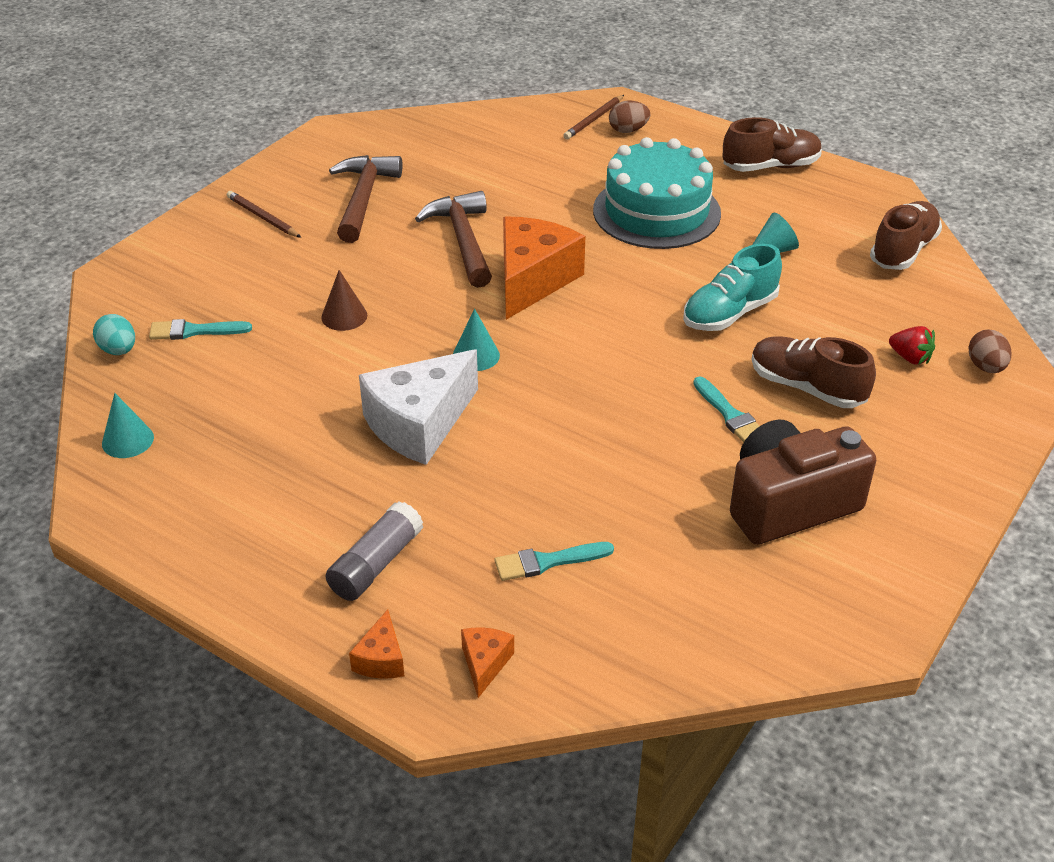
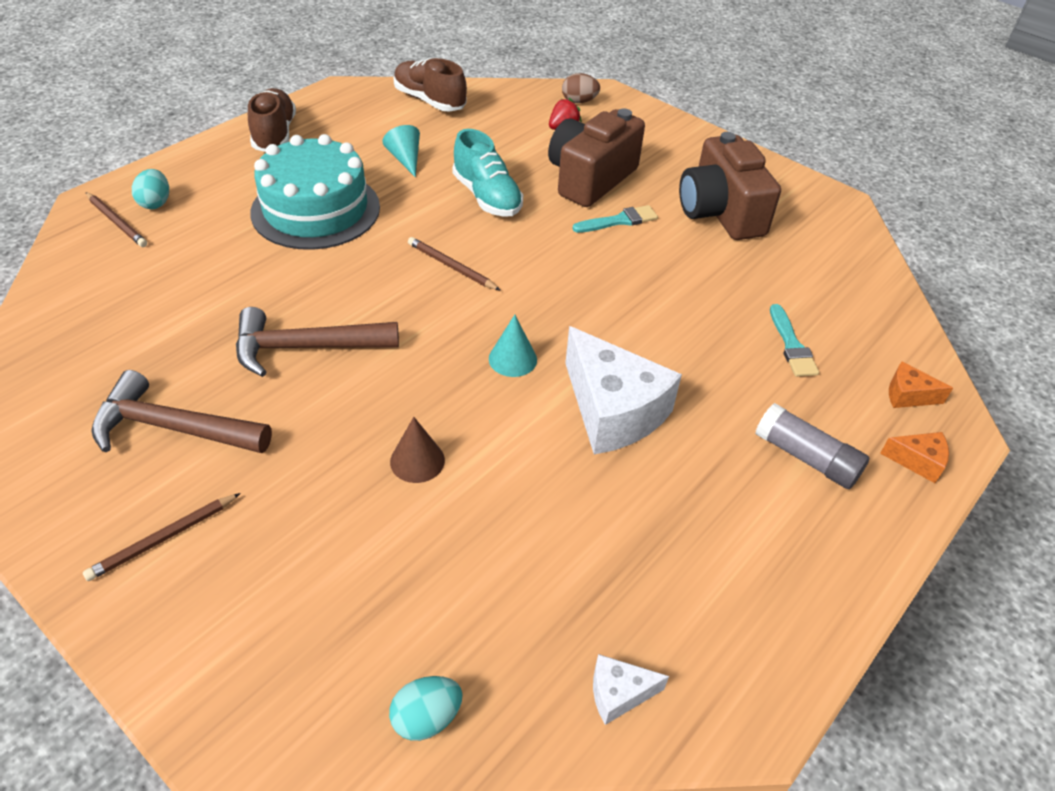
camera: 85 degrees left, 5 degrees up
turquoise cone [102,393,154,458] -> white cheese [593,654,669,725]
turquoise brush [149,319,252,340] -> none
orange cheese [503,216,585,320] -> none
brown egg [609,101,650,133] -> turquoise egg [132,169,169,209]
brown shoe [751,336,876,408] -> brown camera [548,108,645,207]
none -> brown pencil [408,237,501,291]

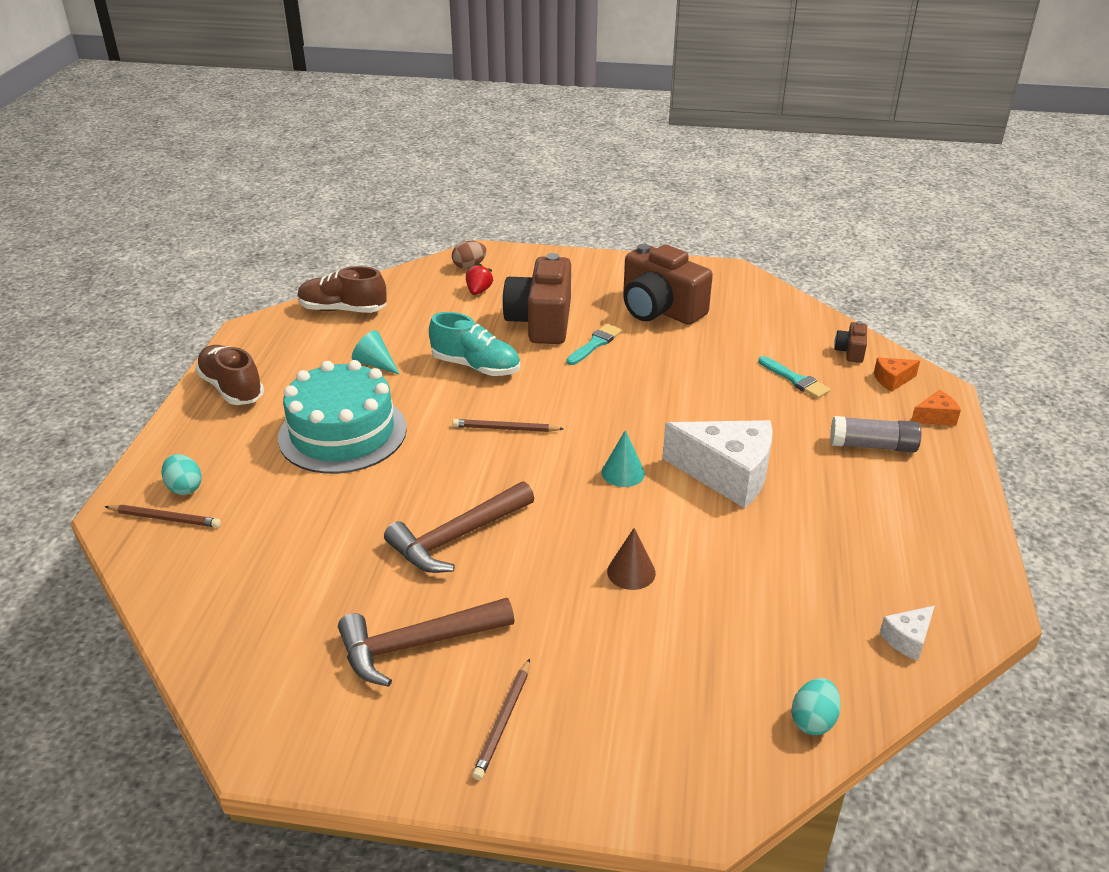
camera: 30 degrees left, 10 degrees down
none -> brown camera [834,321,867,363]

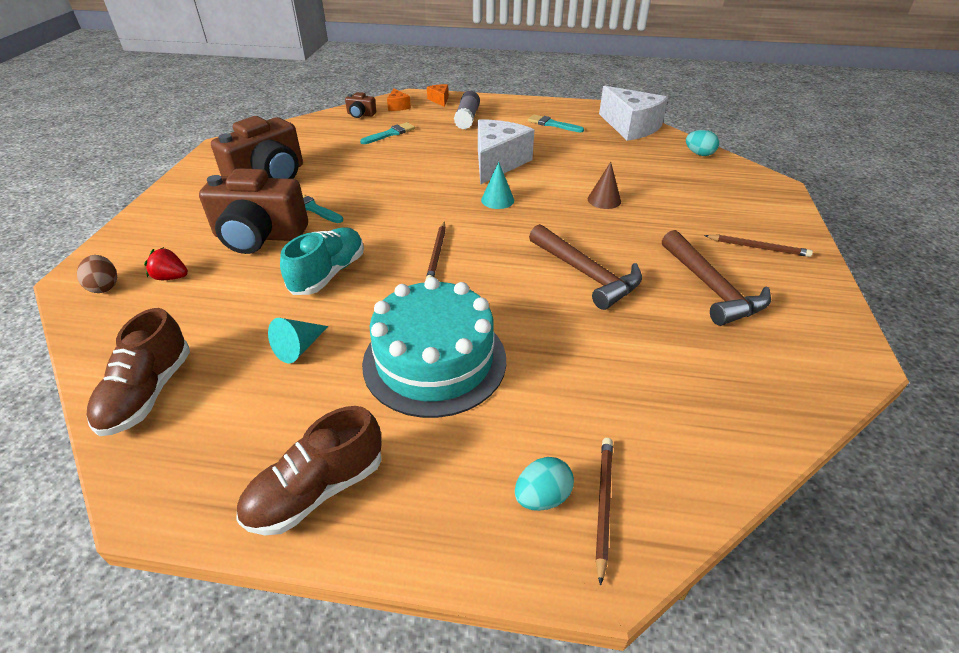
camera: 90 degrees left, 5 degrees up
white cheese [880,606,935,661] -> white cheese [599,86,668,141], size x2.22
none -> turquoise brush [528,114,584,133]

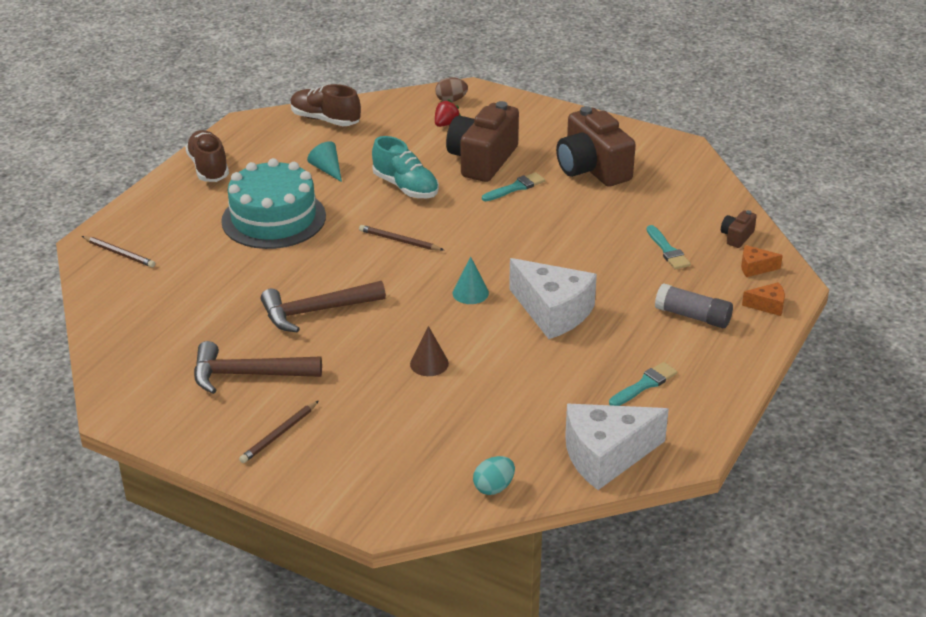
camera: 110 degrees right, 5 degrees down
turquoise egg [515,457,574,511] -> none

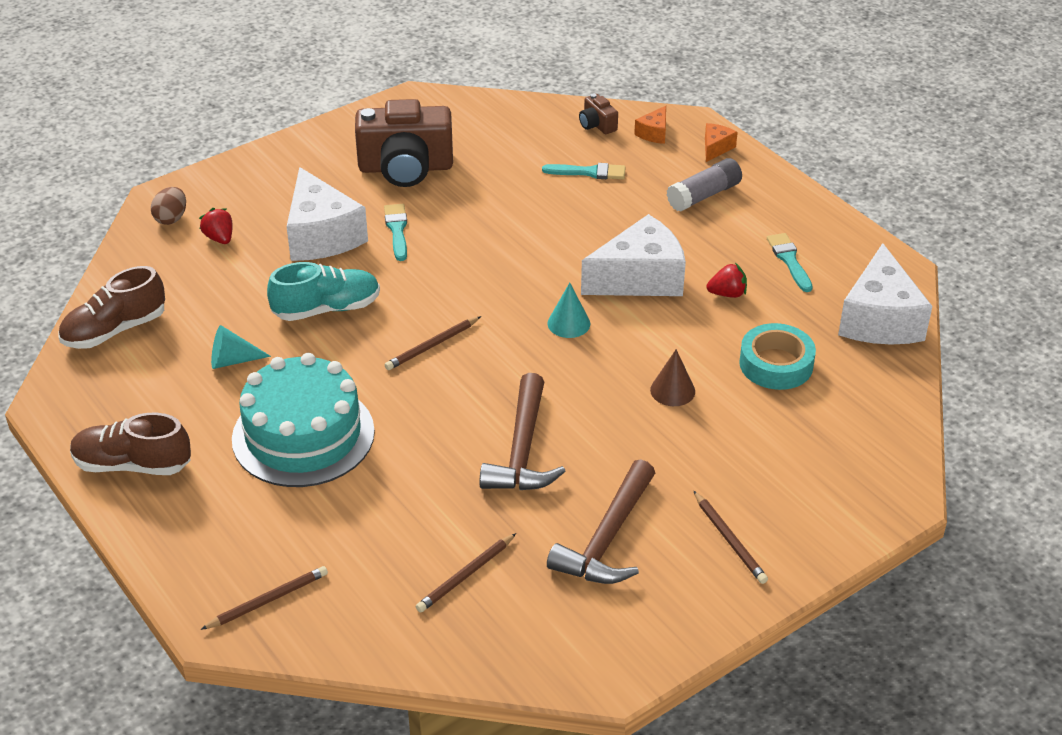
camera: 65 degrees left, 5 degrees up
brown camera [446,101,519,182] -> white cheese [286,167,368,261]
turquoise egg [473,456,515,495] -> none
none -> brown pencil [416,533,516,612]
none -> red strawberry [707,263,747,298]
none -> turquoise tape [739,323,816,390]

